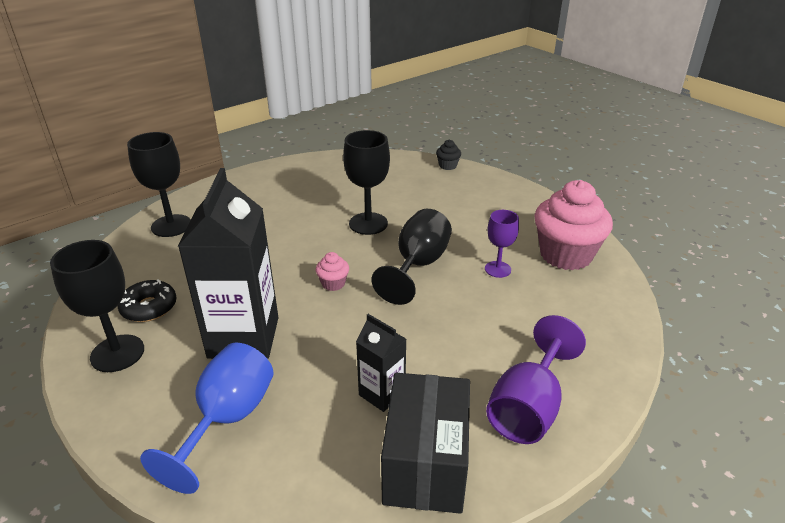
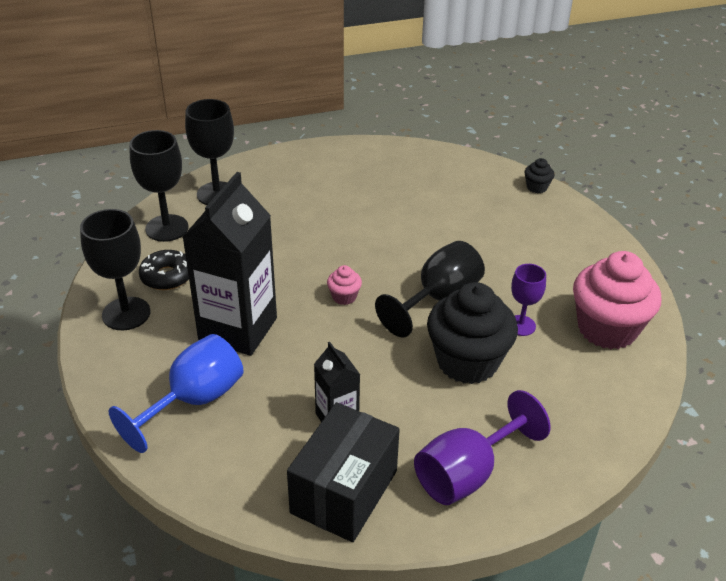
camera: 20 degrees right, 5 degrees up
black goblet [343,130,390,235] -> black goblet moved to [129,130,189,242]
none -> black cupcake [427,282,518,384]

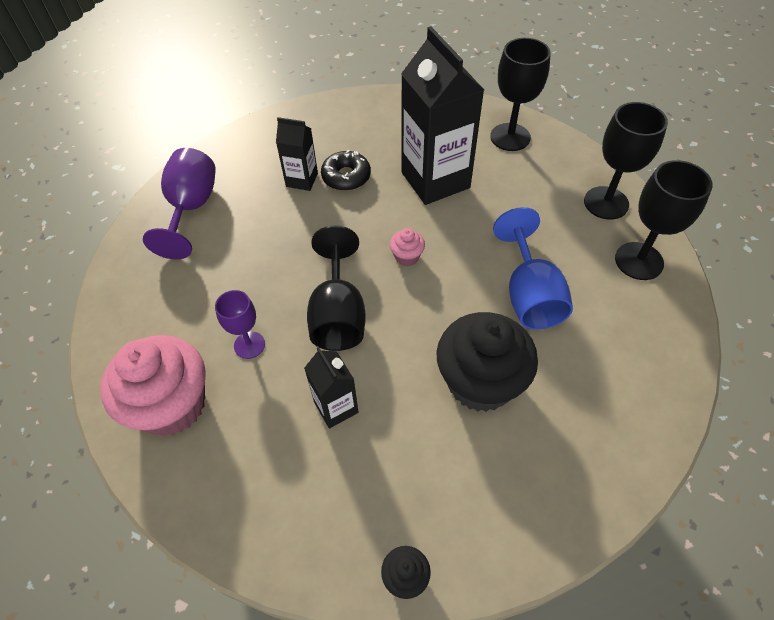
camera: 135 degrees right, 15 degrees up
blue goblet [109,334,244,453] -> blue goblet moved to [493,207,573,330]
black donut [139,250,189,290] -> black donut moved to [321,150,371,191]
black box [287,402,400,542] -> none
black cupcake [427,282,518,384] -> black cupcake moved to [437,312,538,412]
none -> black carton [304,347,358,428]

